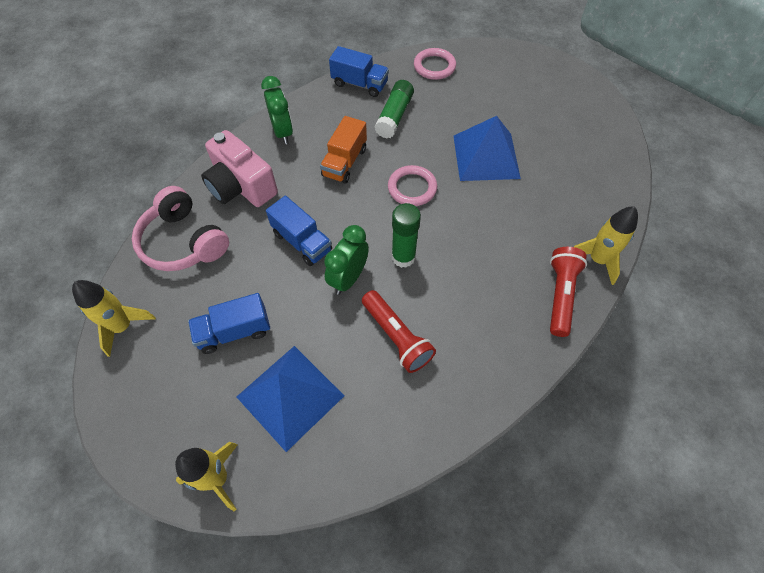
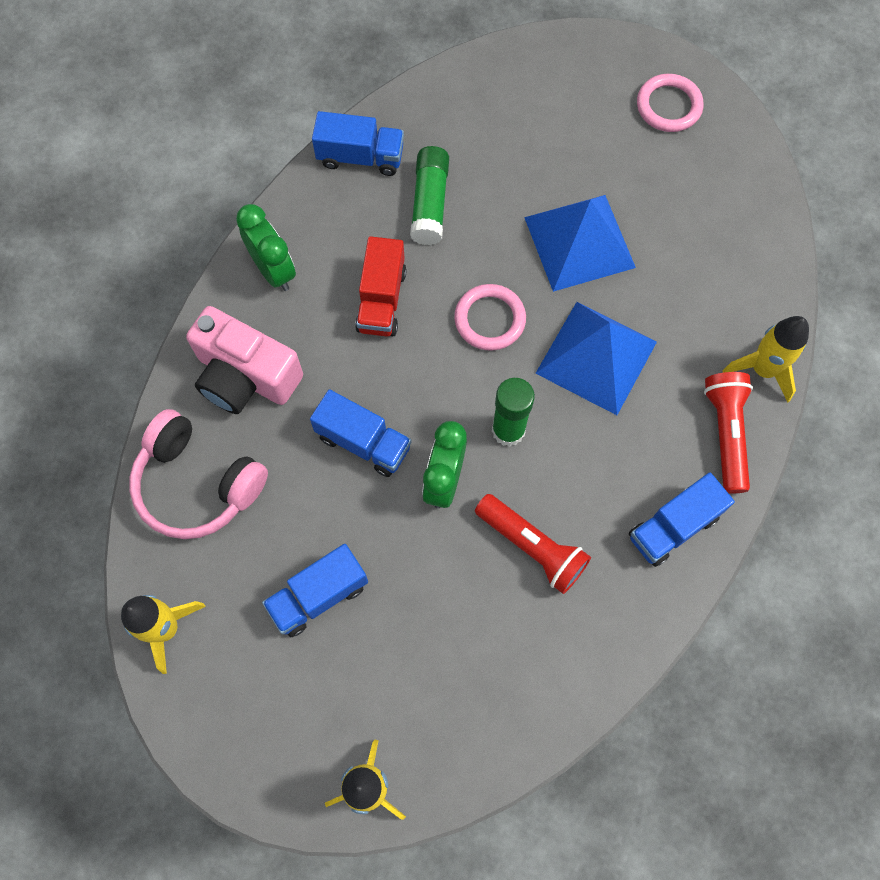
camera: 15 degrees left, 10 degrees up
blue pyramid [237,346,344,452] -> blue pyramid moved to [535,302,657,415]
orange truck [320,116,367,184] -> red truck [355,236,407,337]
pink ring [414,48,456,80] -> pink ring moved to [637,74,703,132]
none -> blue truck [629,472,735,567]

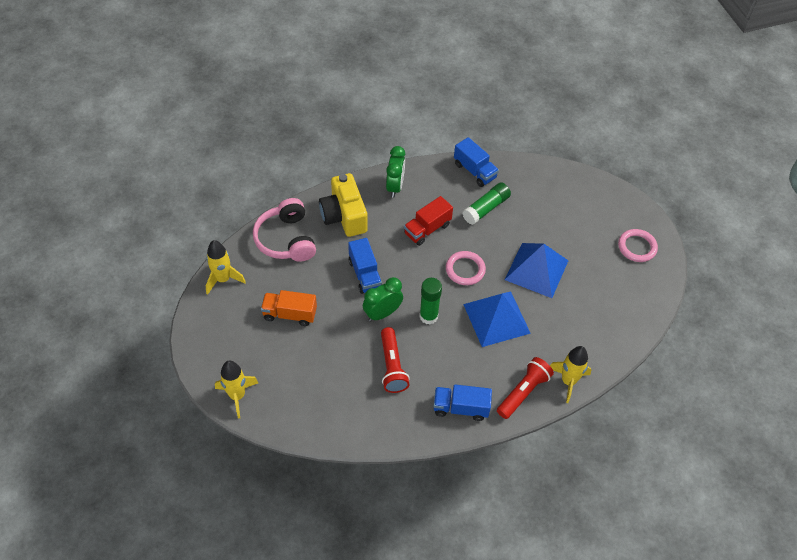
camera: 40 degrees right, 15 degrees down
pink camera [186,306,303,414] -> yellow camera [319,173,367,237]
blue truck [262,544,368,637] -> orange truck [261,290,317,326]

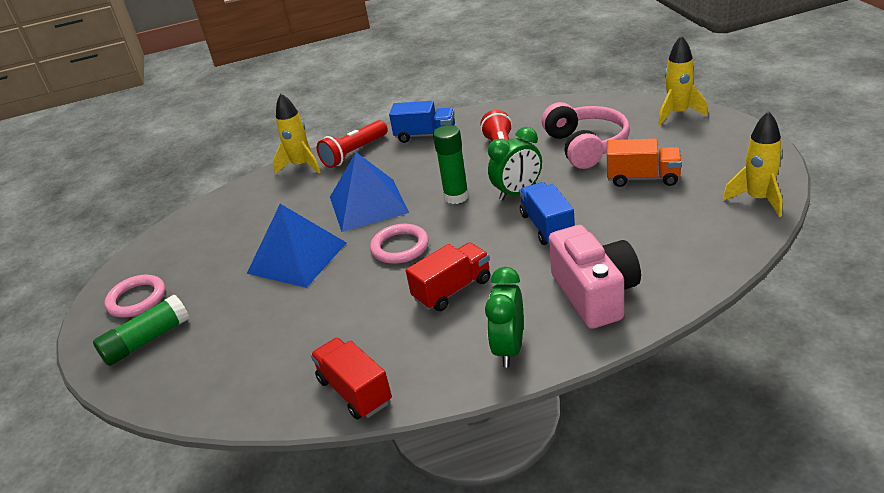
camera: 170 degrees left, 20 degrees down
pink headphones [253,198,316,262] -> pink headphones moved to [542,102,630,169]
yellow camera [319,173,367,237] -> pink camera [549,225,641,329]
blue truck [454,137,499,187] -> red truck [311,338,392,420]
green glue stick [463,182,511,225] -> green glue stick moved to [93,295,189,366]

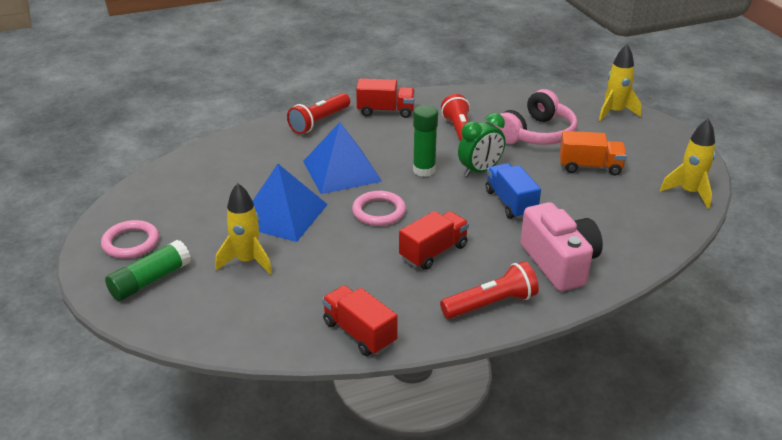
camera: 10 degrees left, 0 degrees up
yellow rocket [273,93,321,174] -> yellow rocket moved to [216,183,272,275]
blue truck [389,101,455,143] -> red truck [356,78,415,118]
green clock [485,267,523,367] -> red flashlight [440,261,539,319]
pink headphones [542,102,630,169] -> pink headphones turned 60 degrees clockwise [493,89,578,145]

